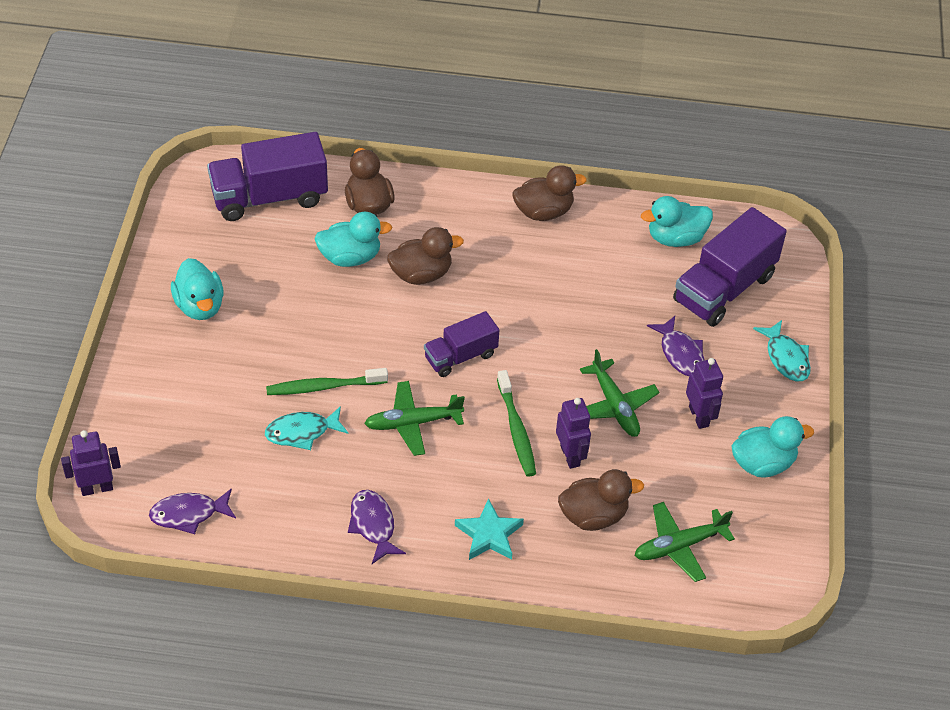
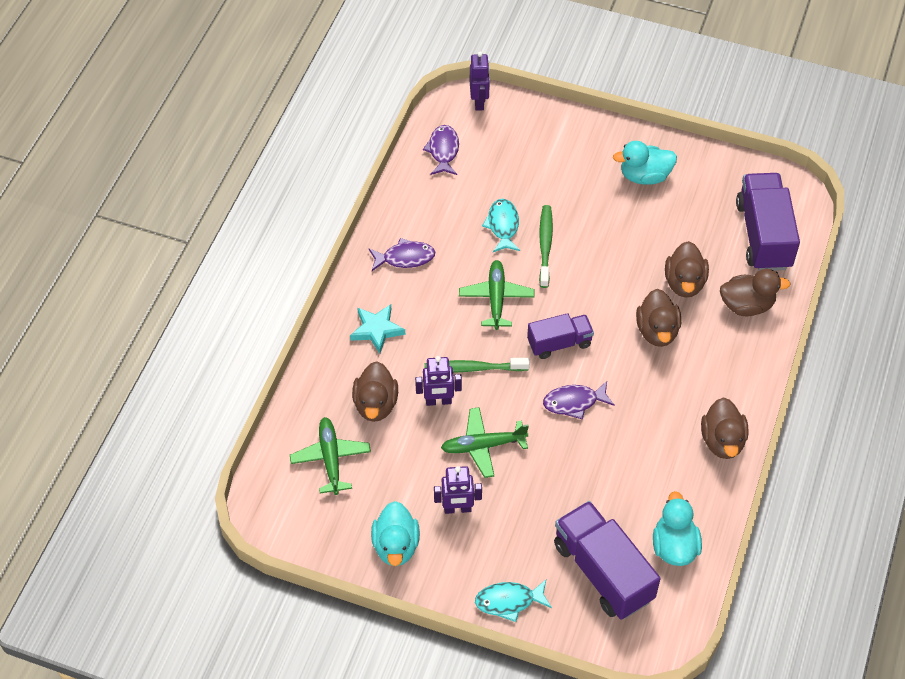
camera: 105 degrees right, 5 degrees up
turquoise duck [314,212,392,267] -> brown duck [665,241,709,298]
purple truck [424,311,499,377] -> purple truck turned 90 degrees clockwise [527,313,594,359]
purple fish [647,316,705,376] -> purple fish moved to [543,381,615,419]

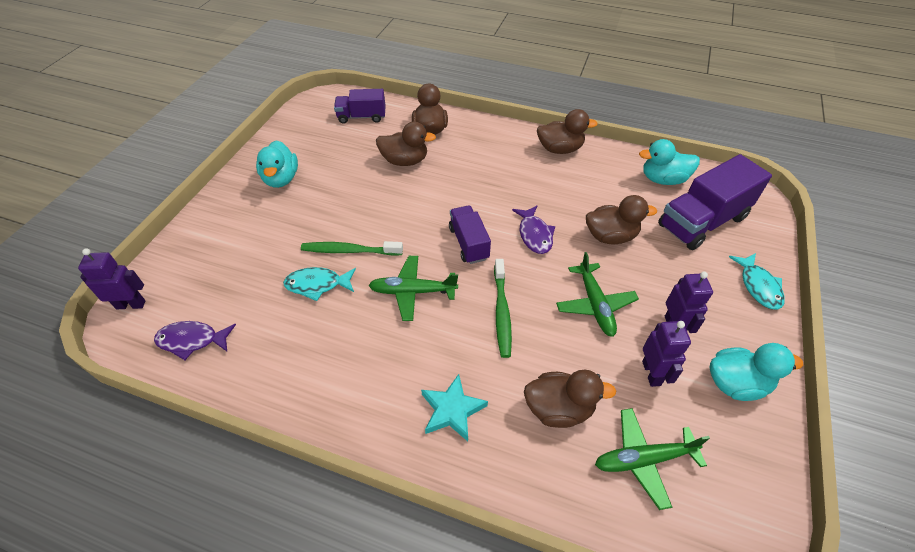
camera: 90 degrees left, 5 degrees down
purple fish [369,238,435,271] -> none
purple robot [415,356,462,406] -> purple robot moved to [642,321,691,387]
brown duck [636,289,681,347] -> brown duck moved to [586,195,657,244]
purple truck [736,173,800,271] -> purple truck [334,89,386,124], size x0.59

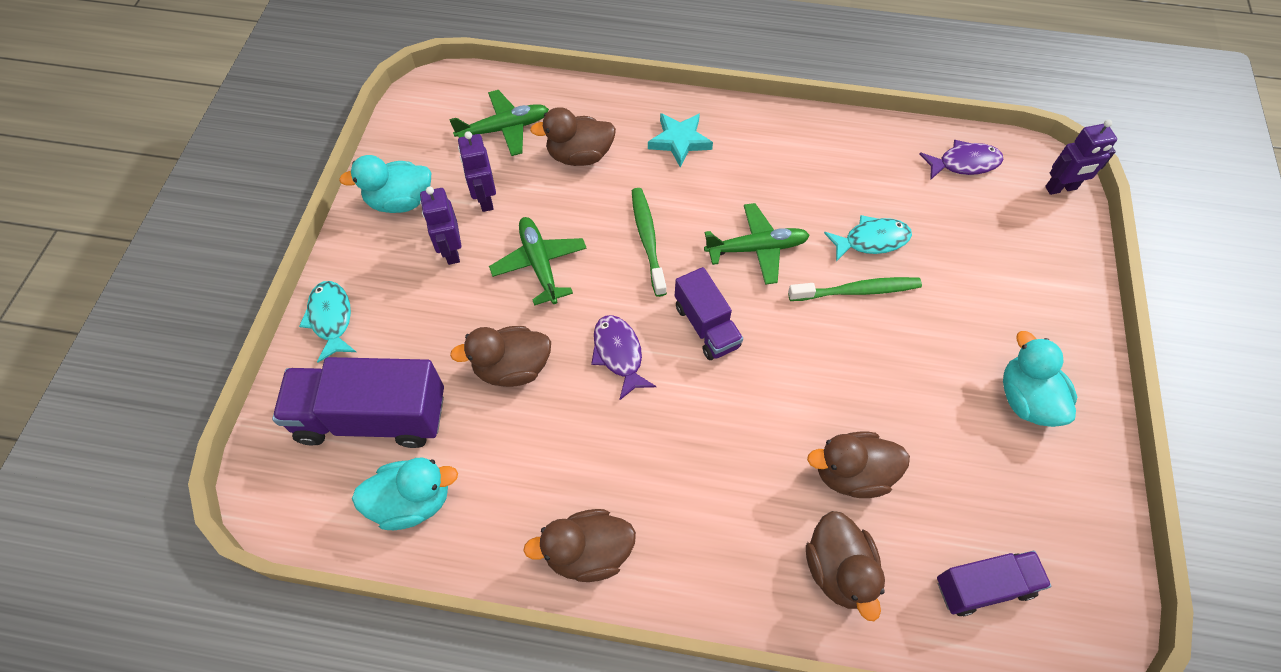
camera: 170 degrees right, 10 degrees up
purple truck [658,154,772,250] -> purple truck turned 135 degrees counterclockwise [272,357,444,448]

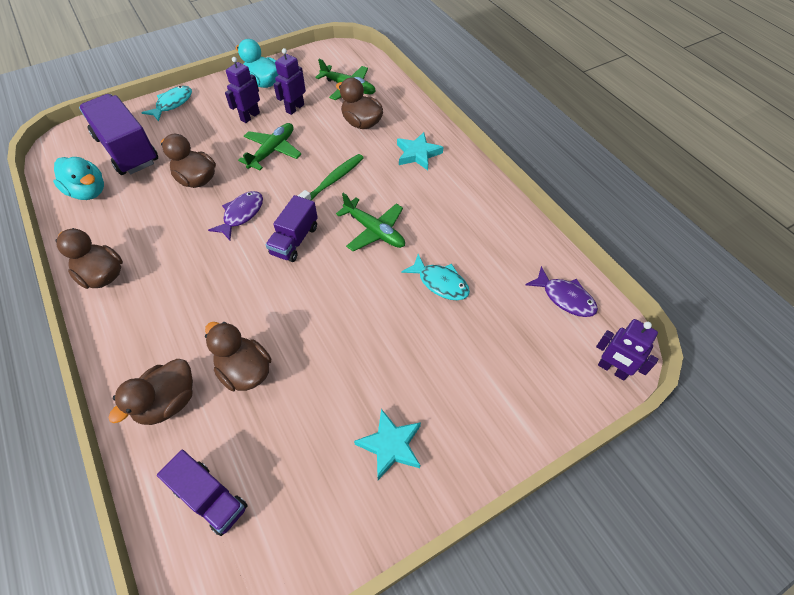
camera: 50 degrees right, 5 degrees down
green toothbrush [788,277,922,301] -> none
turquoise duck [1003,331,1077,427] -> turquoise star [354,409,421,480]

